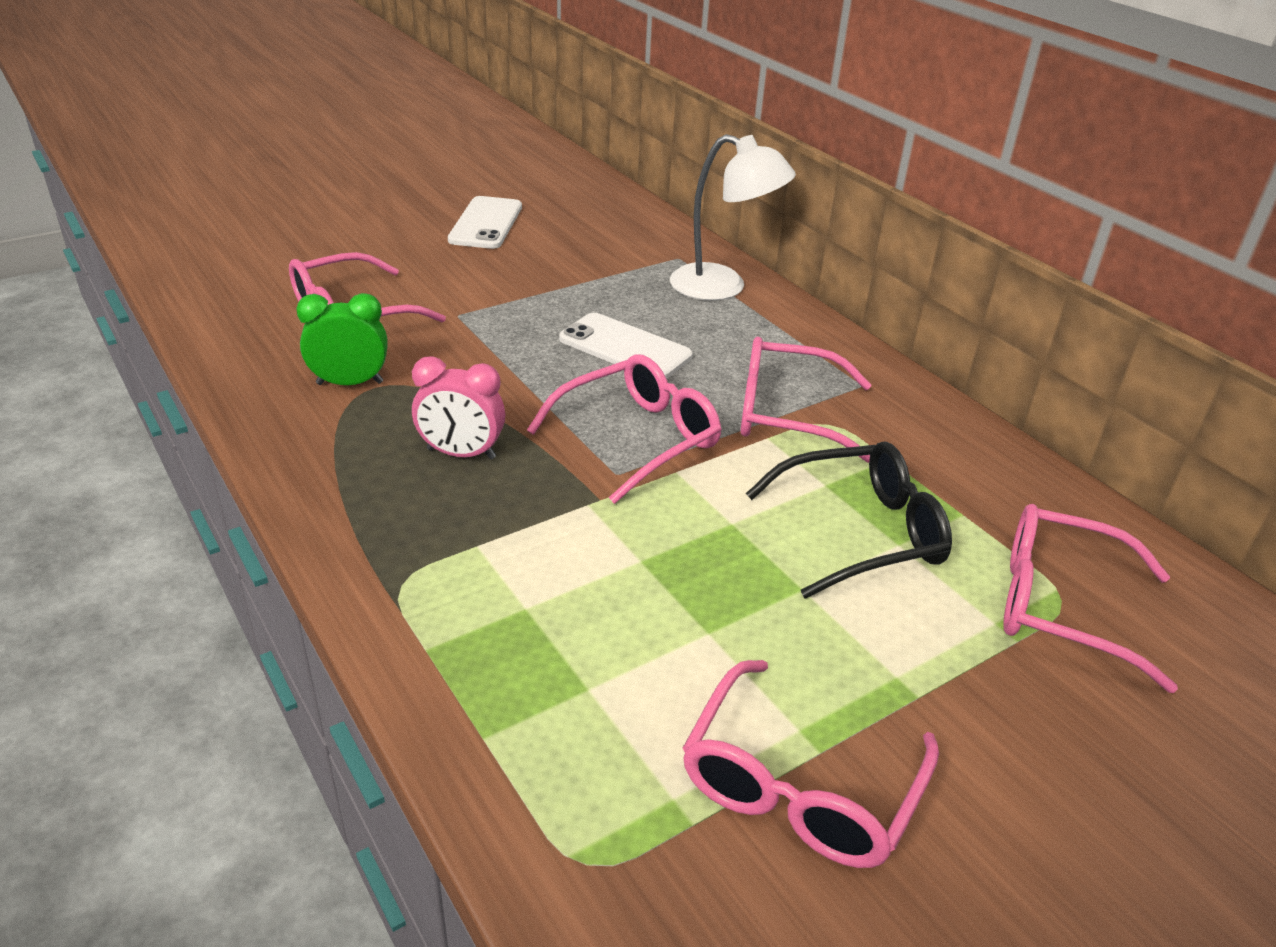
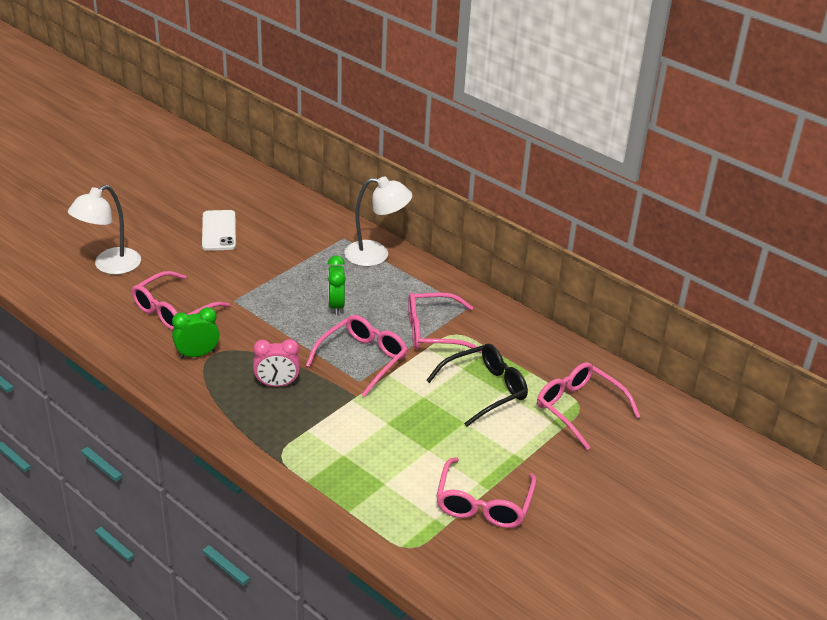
camera: 15 degrees left, 0 degrees up
white phone [559,313,693,379] -> green clock [328,256,346,315]
pink glasses [1003,504,1178,693] -> pink glasses turned 45 degrees clockwise [537,362,640,450]
none -> white lamp [68,185,141,275]

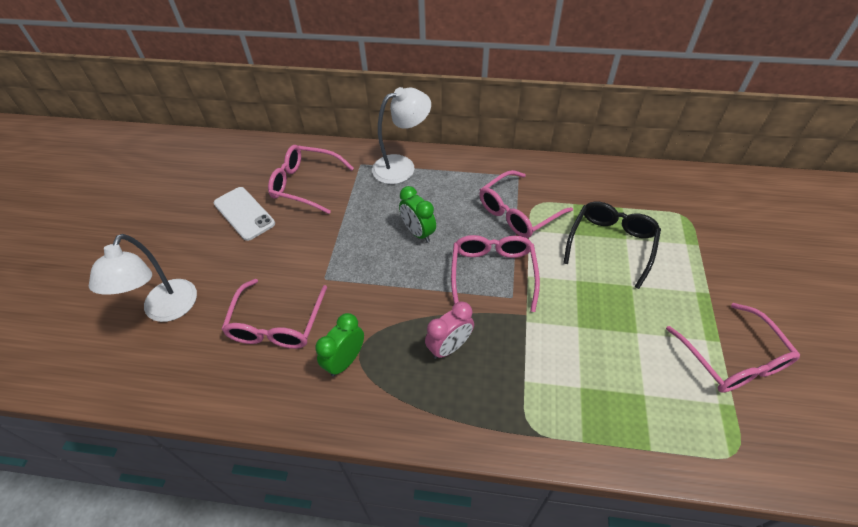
camera: 30 degrees left, 15 degrees up
pink glasses [537,362,640,450] -> pink glasses moved to [268,145,354,214]

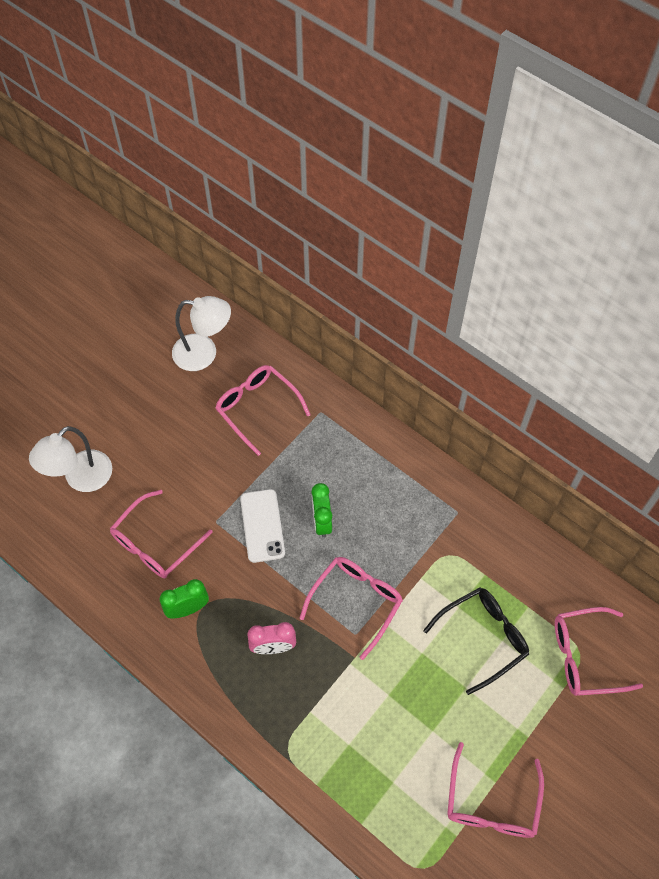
camera: 30 degrees right, 10 degrees up
white phone [214,187,275,241] -> white phone moved to [240,489,285,563]
white lamp [372,87,431,184] -> white lamp moved to [172,296,231,371]
pink glasses [479,170,573,238] -> pink glasses moved to [555,607,643,696]

